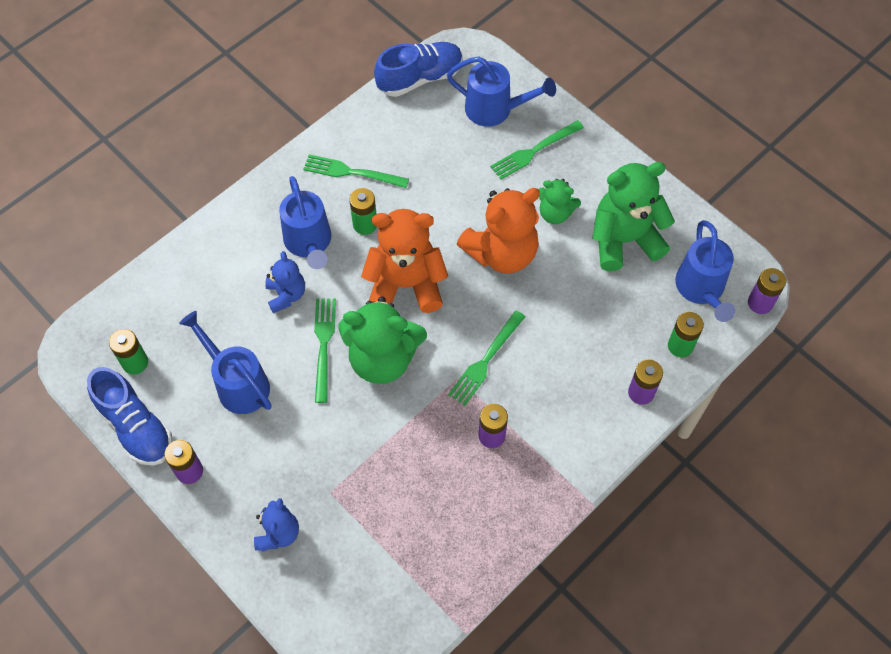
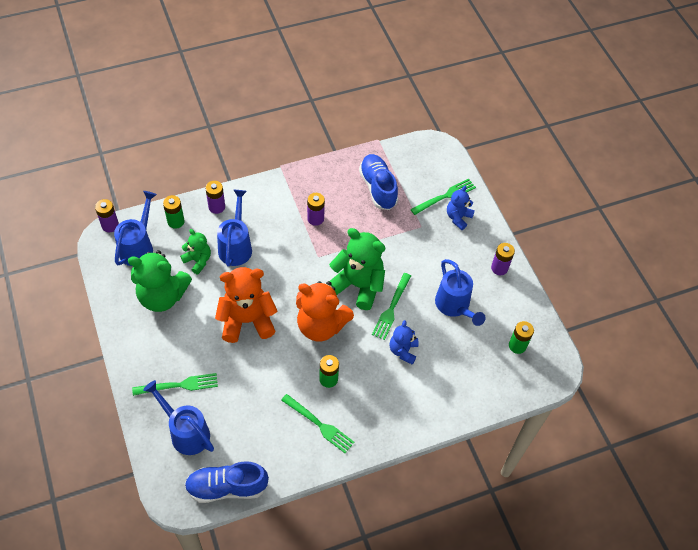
camera: 160 degrees left, 5 degrees down
blue shoe [87,367,172,466] -> blue shoe moved to [359,154,398,210]
blue watering can [279,176,331,269] -> blue watering can moved to [217,190,252,267]
green fork [448,310,525,405] -> green fork moved to [410,179,476,215]
green teddy bear [539,179,581,224] -> green teddy bear moved to [180,229,211,274]

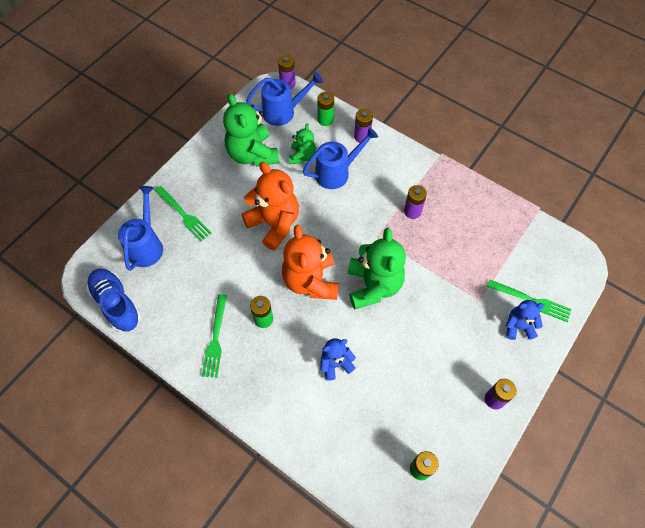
camera: 60 degrees right, 5 degrees up
blue shoe [359,154,398,210] -> none
green fork [372,273,411,340] -> none
blue watering can [435,259,486,326] -> none

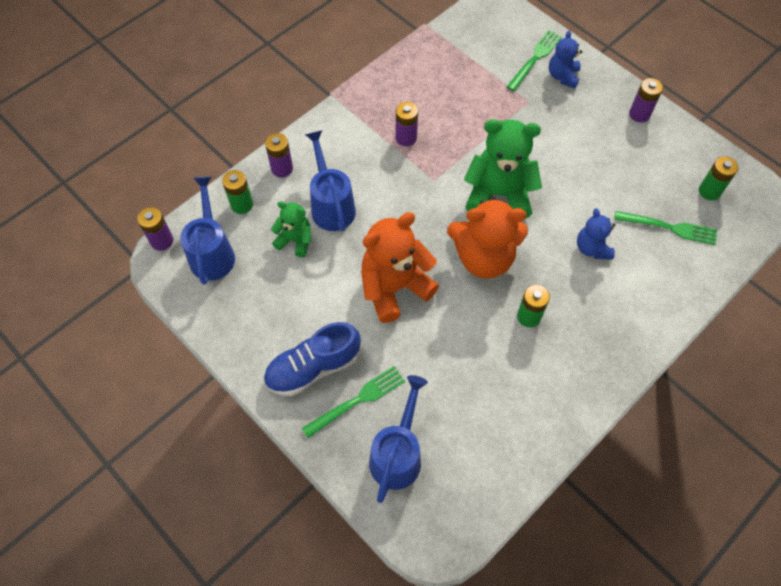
camera: 80 degrees left, 0 degrees up
blue shoe [87,269,141,333] -> blue shoe moved to [264,322,361,397]
blue watering can [118,186,163,271] -> blue watering can turned 90 degrees clockwise [369,375,428,503]
green fork [202,294,227,378] -> green fork moved to [614,211,717,245]
green teddy bear [223,93,279,167] -> none

